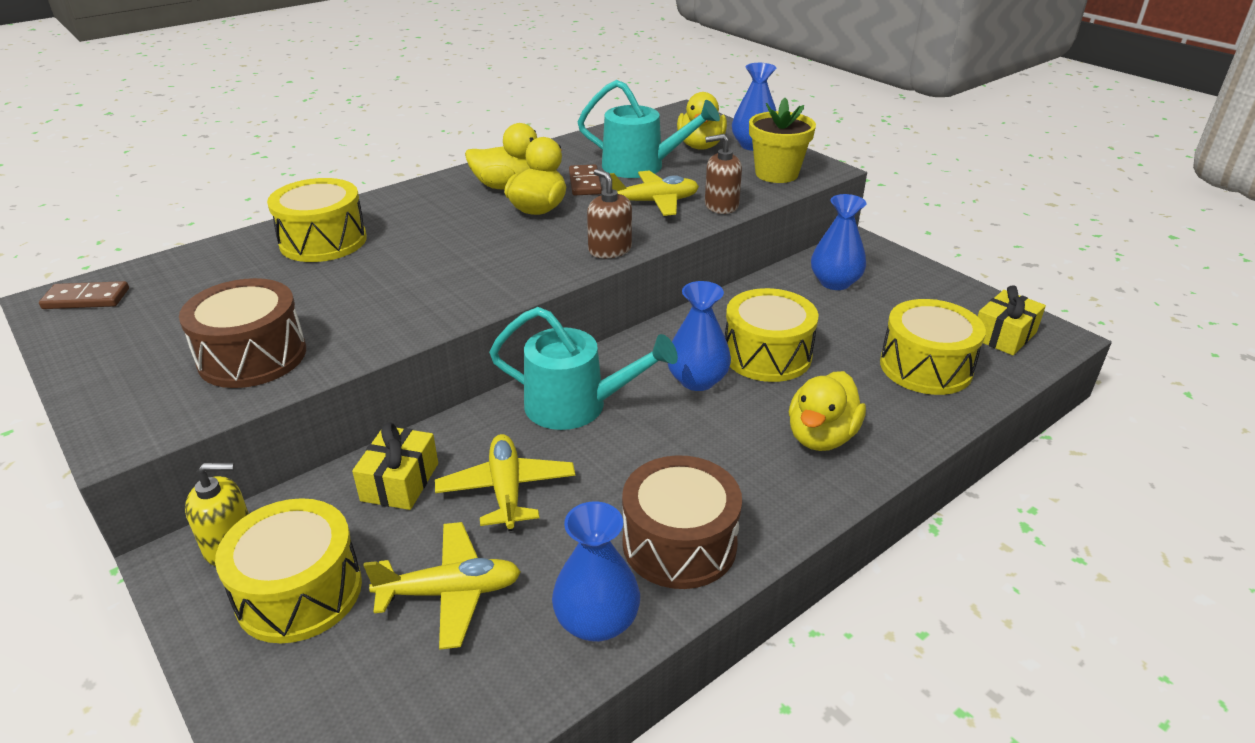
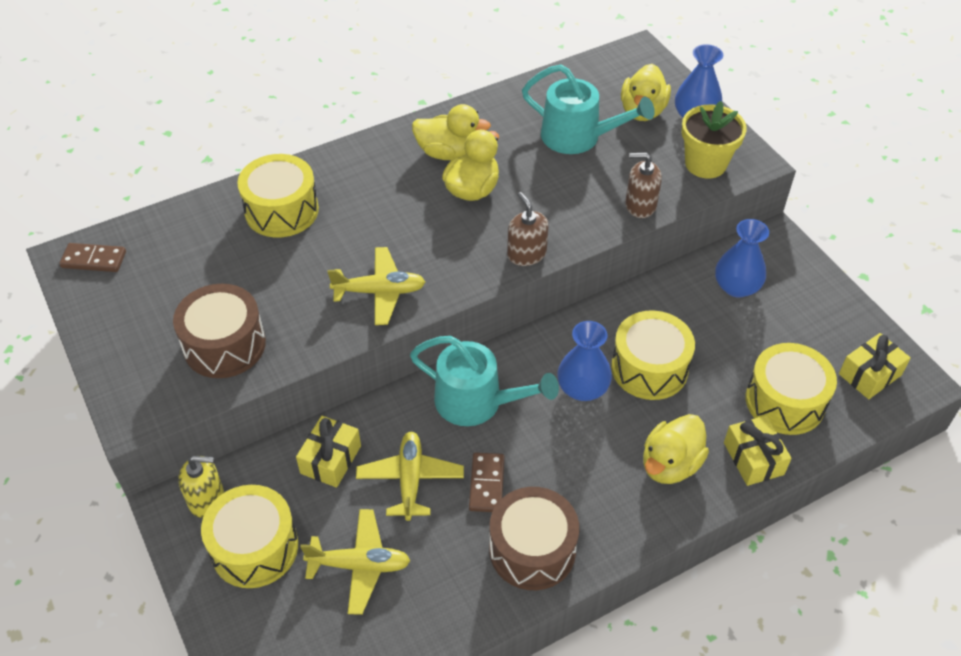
camera: 10 degrees right, 15 degrees up
blue vase [552,501,640,642] -> none
brown domino [569,164,602,195] -> brown domino moved to [469,452,505,512]
yellow plane [609,170,699,216] -> yellow plane moved to [327,247,425,325]
none -> yellow gift [724,415,792,486]

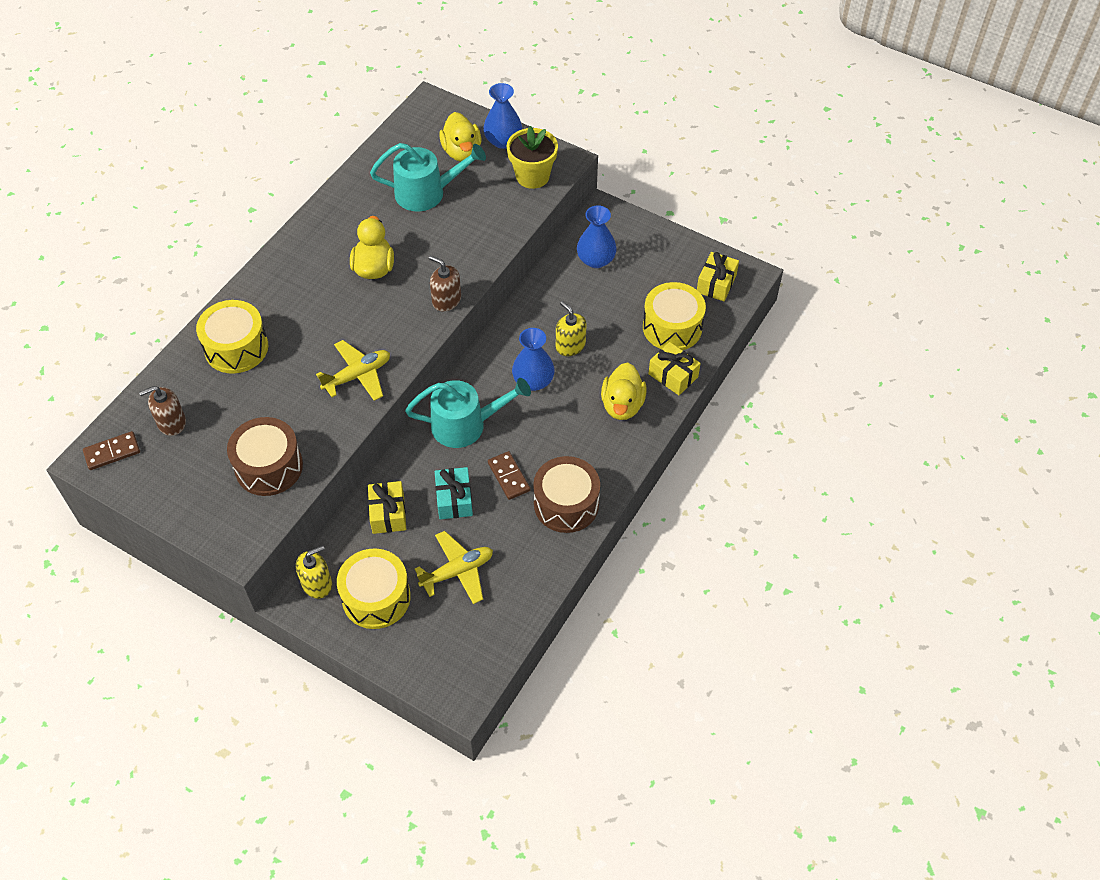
camera: 30 degrees left, 5 degrees up
yellow plane [356,432,464,521] -> turquoise gift [435,467,473,519]
yellow duck [412,104,491,160] -> none
yellow drum [611,310,695,400] -> yellow soap dispenser [556,301,586,356]
brown soap dispenser [625,153,662,218] -> brown soap dispenser moved to [139,386,186,436]

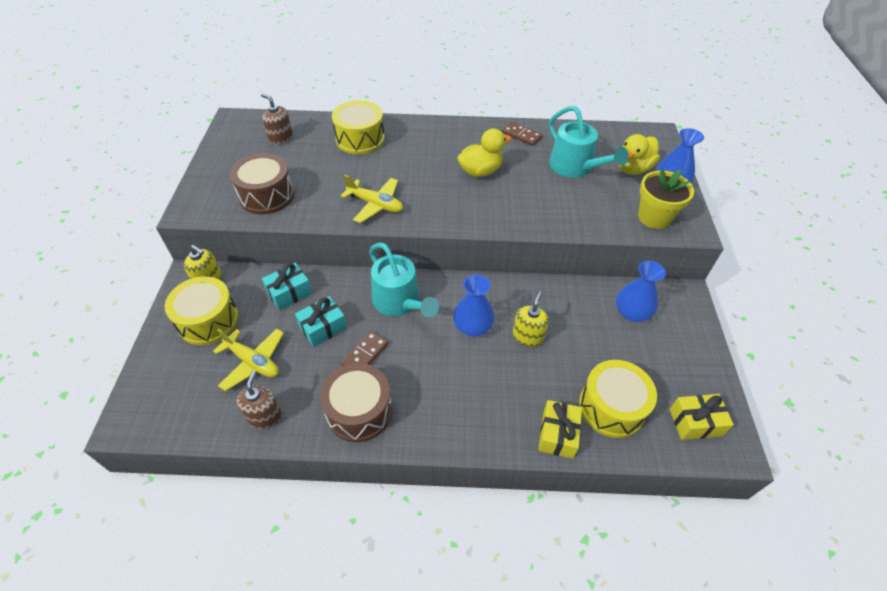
camera: 60 degrees right, 5 degrees down
brown domino [83,431,140,470] -> brown domino moved to [502,121,543,146]
yellow gift [368,481,406,534] -> turquoise gift [262,263,312,310]
brown soap dispenser [429,255,461,312] -> brown soap dispenser moved to [237,371,282,429]
yellow duck [601,363,647,420] -> none

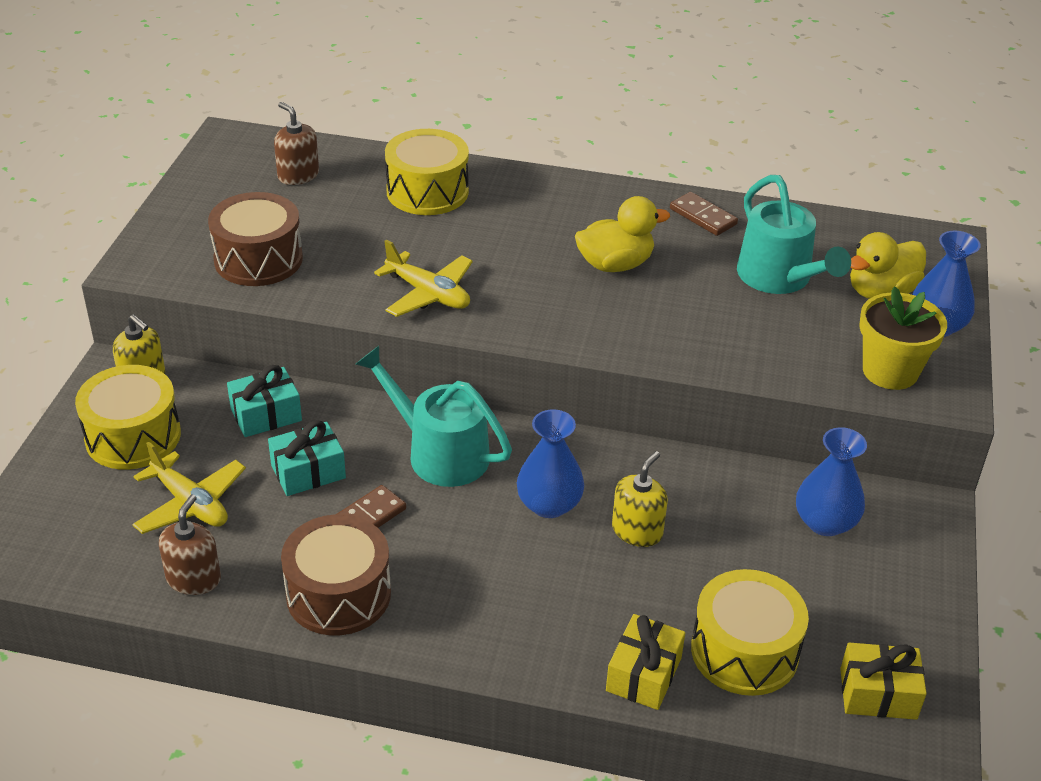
camera: 10 degrees right, 10 degrees down
turquoise watering can [369,242,439,317] -> turquoise watering can turned 150 degrees clockwise [355,346,512,487]

